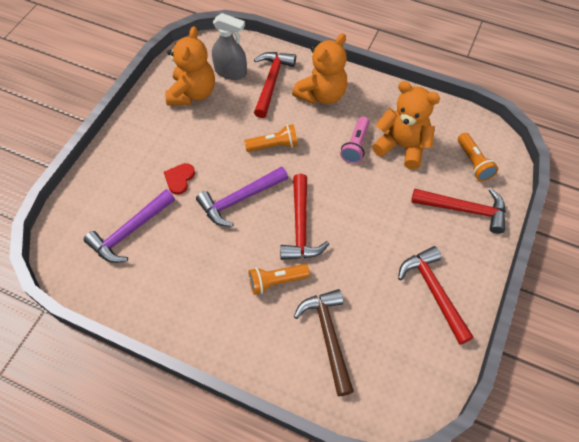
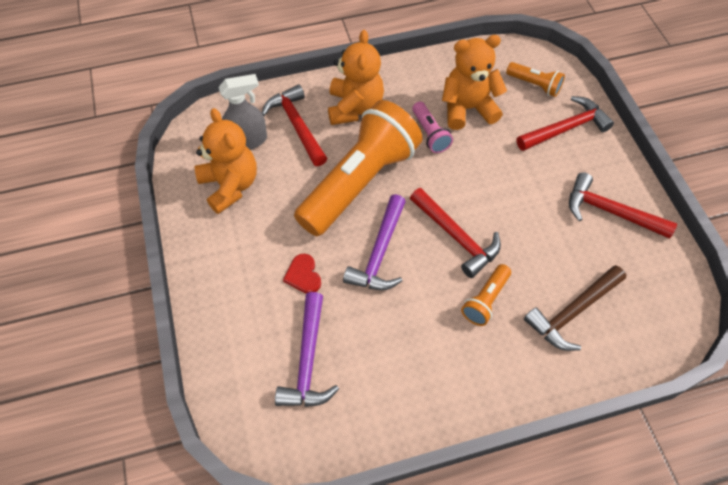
camera: 40 degrees left, 0 degrees up
orange flashlight [244,124,298,152] -> orange flashlight [294,100,423,236], size x2.37
brown hammer [294,289,354,396] -> brown hammer turned 75 degrees counterclockwise [524,265,626,351]

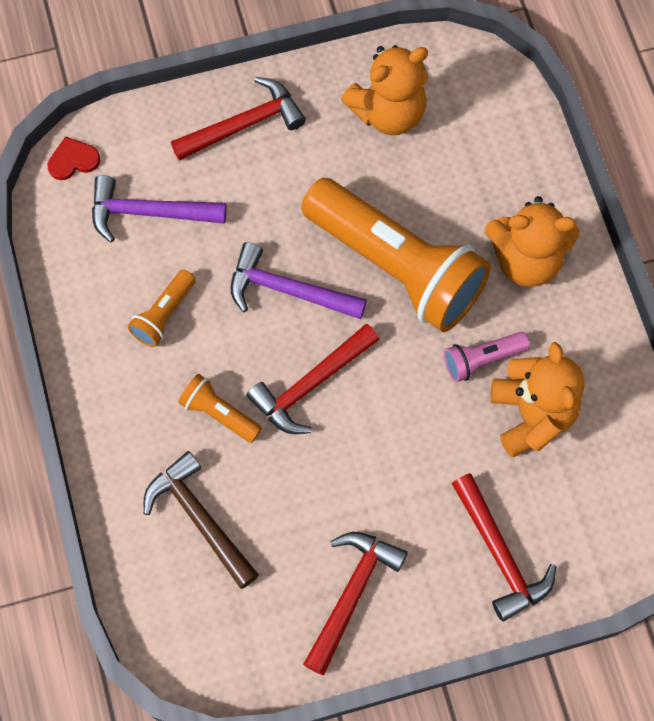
camera: 90 degrees right, 10 degrees up
grey spray bottle [218,74,267,150] -> none
red hammer [262,84,327,166] -> red hammer moved to [171,77,306,161]
red heart [283,254,321,294] -> red heart moved to [47,136,101,180]
orange flashlight [506,62,565,97] -> orange flashlight moved to [128,270,196,347]

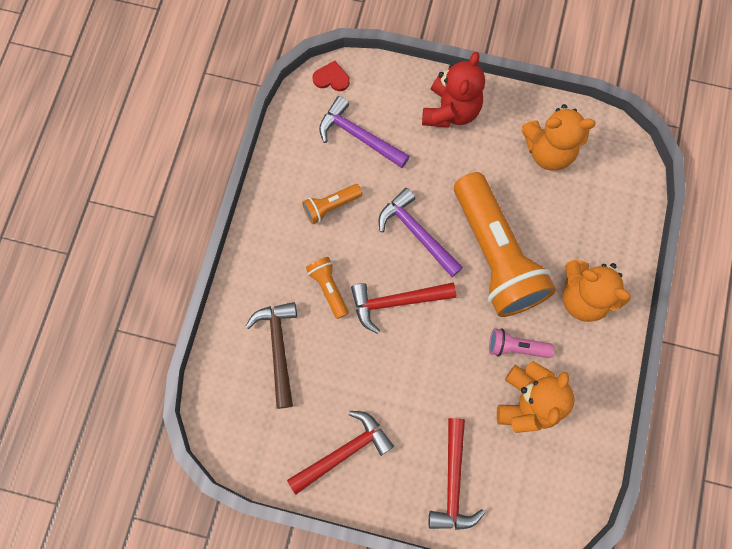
camera: 30 degrees right, 5 degrees up
red hammer [171,77,306,161] -> red teddy bear [422,52,485,127]

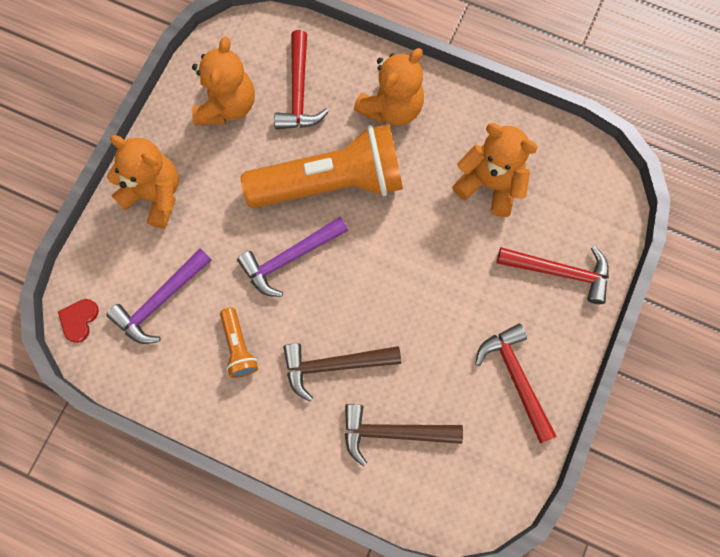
camera: 80 degrees left, 0 degrees up
orange flashlight [306,257,349,319] -> brown hammer [283,343,401,402]
red hammer [351,283,456,334] -> red hammer moved to [274,30,329,129]
red teddy bear [422,52,485,127] -> orange teddy bear [107,135,179,229]
pink flashlight [489,328,554,358] -> none

